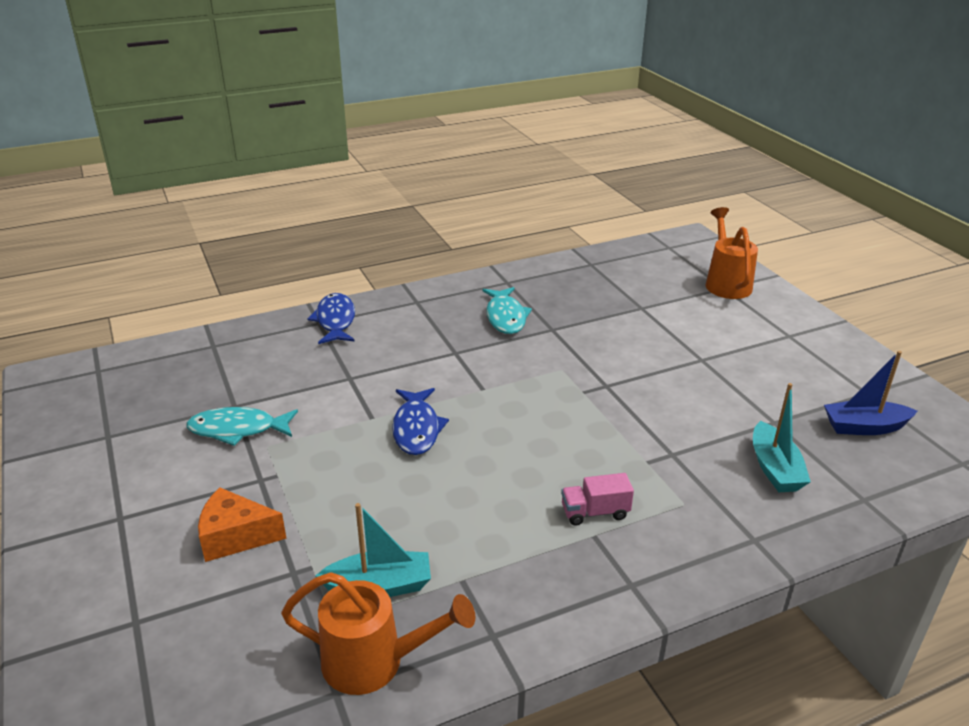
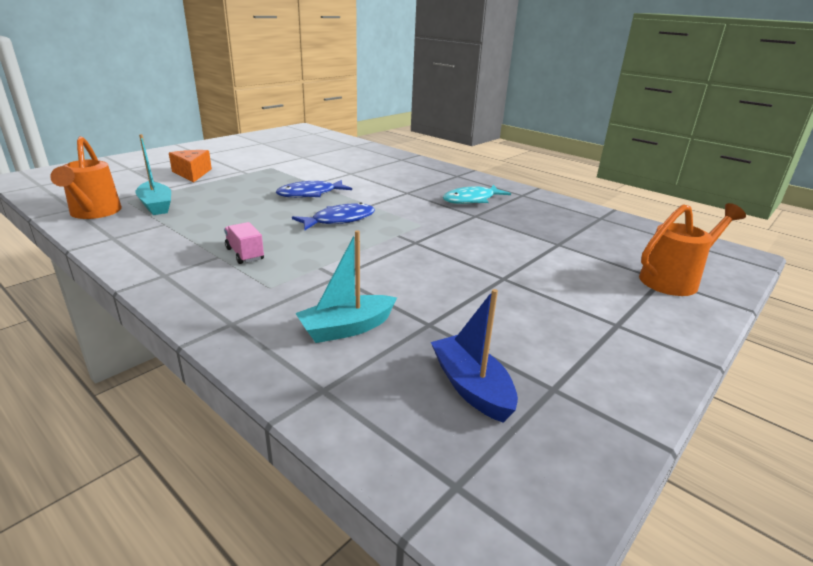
camera: 65 degrees right, 5 degrees down
turquoise fish [186,407,298,446] -> none
blue fish [308,293,355,344] -> blue fish moved to [292,202,375,230]

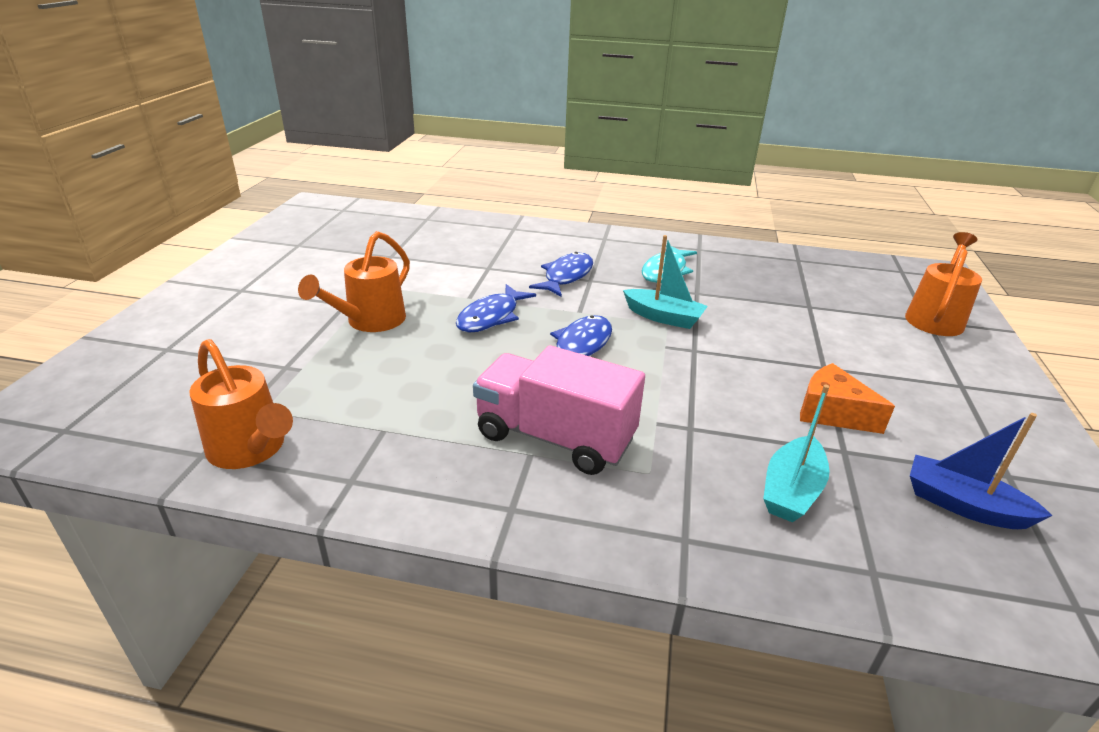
camera: 30 degrees left, 5 degrees up
turquoise boat [135,134,171,215] -> turquoise boat moved to [623,235,708,329]
orange cheese [169,150,212,182] -> orange cheese moved to [800,363,895,434]
pink truck [224,222,264,264] -> pink truck [473,345,645,475], size x2.13
none -> orange watering can [298,231,410,332]
none -> blue fish [529,252,593,297]

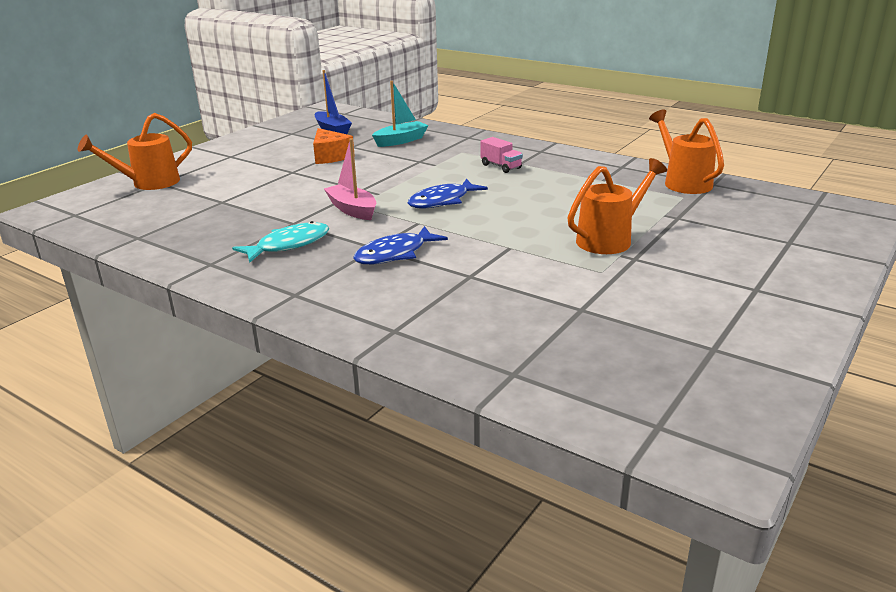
camera: 155 degrees left, 5 degrees down
blue fish [456,284,536,333] -> none
pink truck [473,345,645,475] -> pink truck [480,137,523,173], size x0.47
turquoise boat [623,235,708,329] -> pink boat [324,138,376,220]

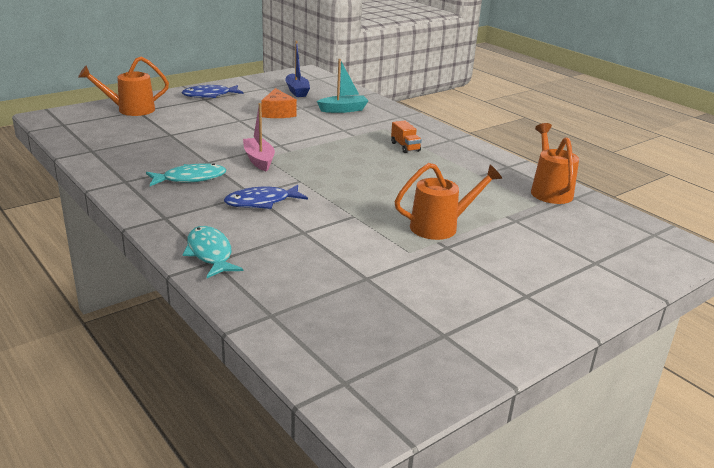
camera: 15 degrees right, 0 degrees up
blue fish [408,179,488,209] -> blue fish moved to [182,85,243,98]
pink truck [480,137,523,173] -> orange truck [391,121,422,153]
none -> turquoise fish [183,226,243,278]

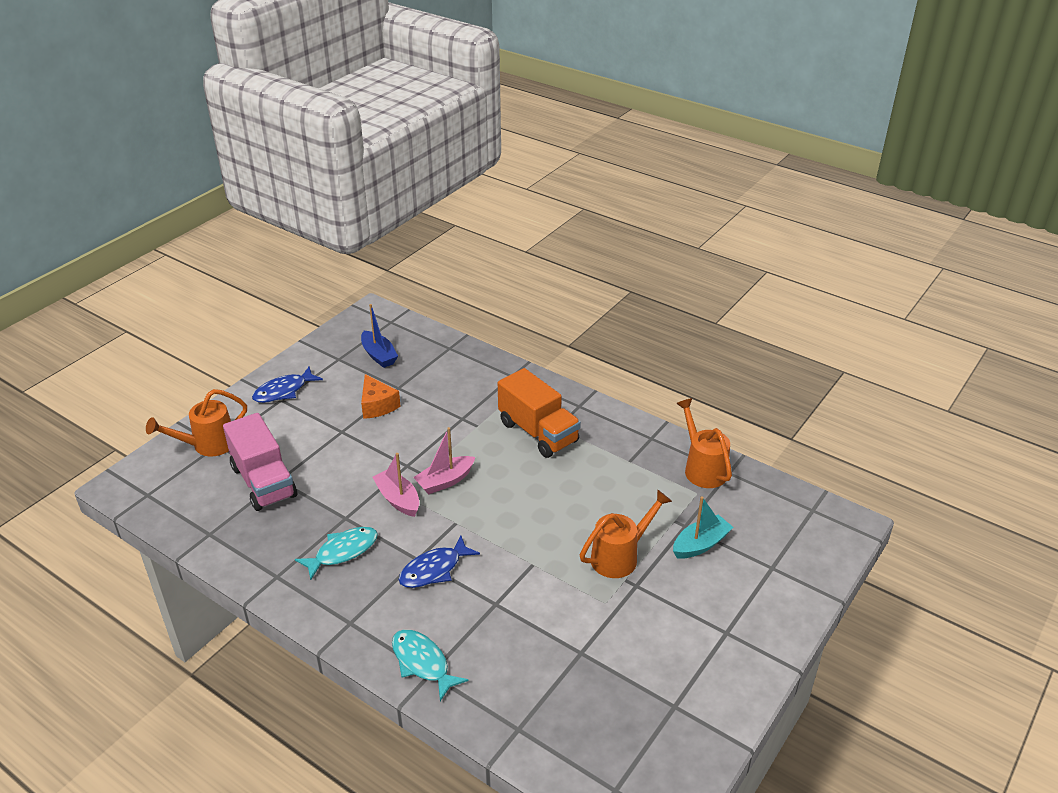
camera: 15 degrees left, 10 degrees up
turquoise boat [317,59,368,113] -> turquoise boat moved to [673,496,733,559]
orange truck [391,121,422,153] -> orange truck [498,368,581,458], size x2.13
none -> pink truck [223,413,297,511]
none -> pink boat [413,427,475,495]

